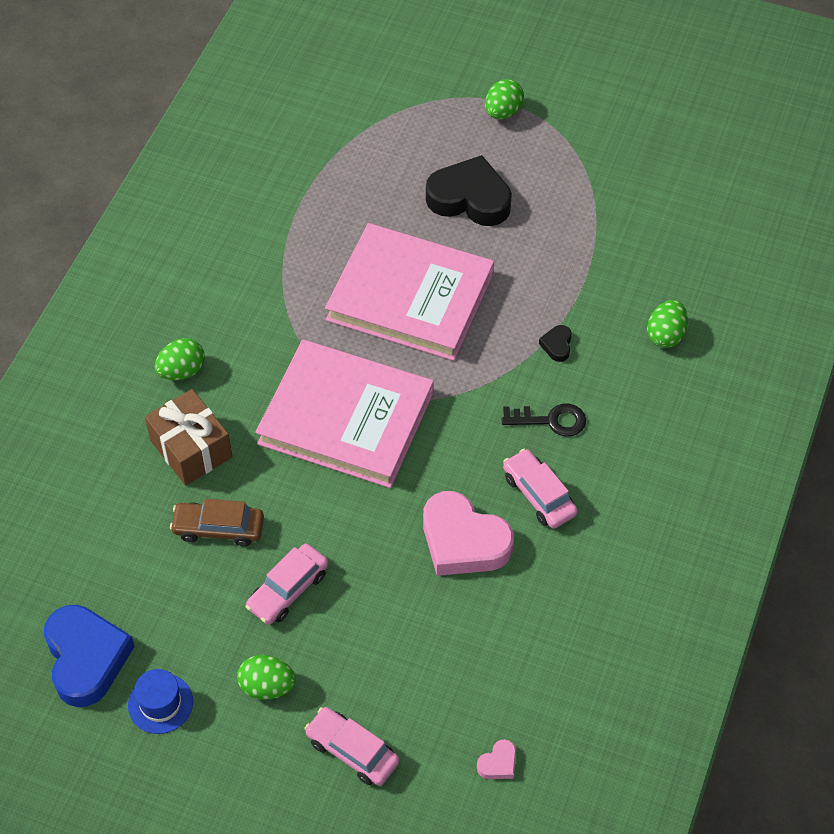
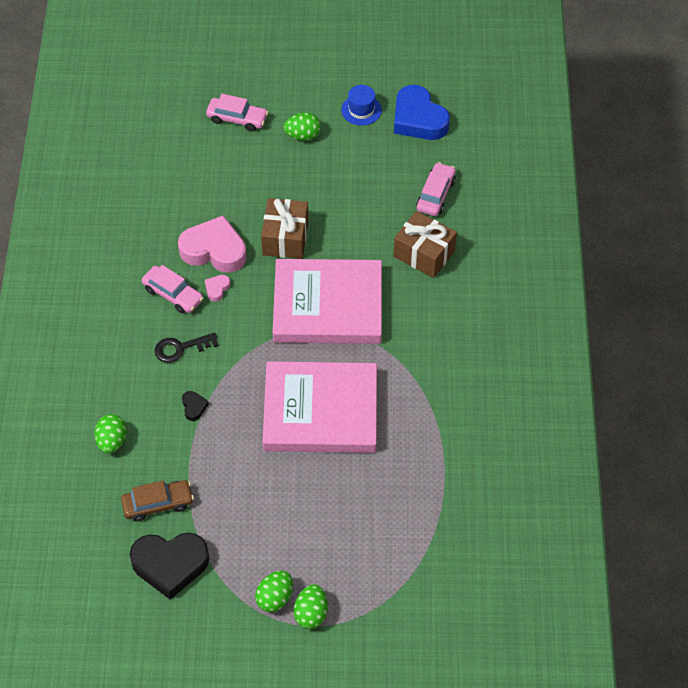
camera: 160 degrees right, 0 degrees up
green egg [155,338,205,380] -> green egg moved to [255,571,293,612]
brown car [170,499,264,546] -> brown car moved to [121,480,194,522]
pink car [245,544,329,625] -> pink car moved to [416,162,456,216]
black heart [426,155,512,226] -> black heart moved to [130,533,209,600]
pink heart [477,739,516,779] -> pink heart moved to [205,275,230,302]
none -> brown gift [261,198,309,259]

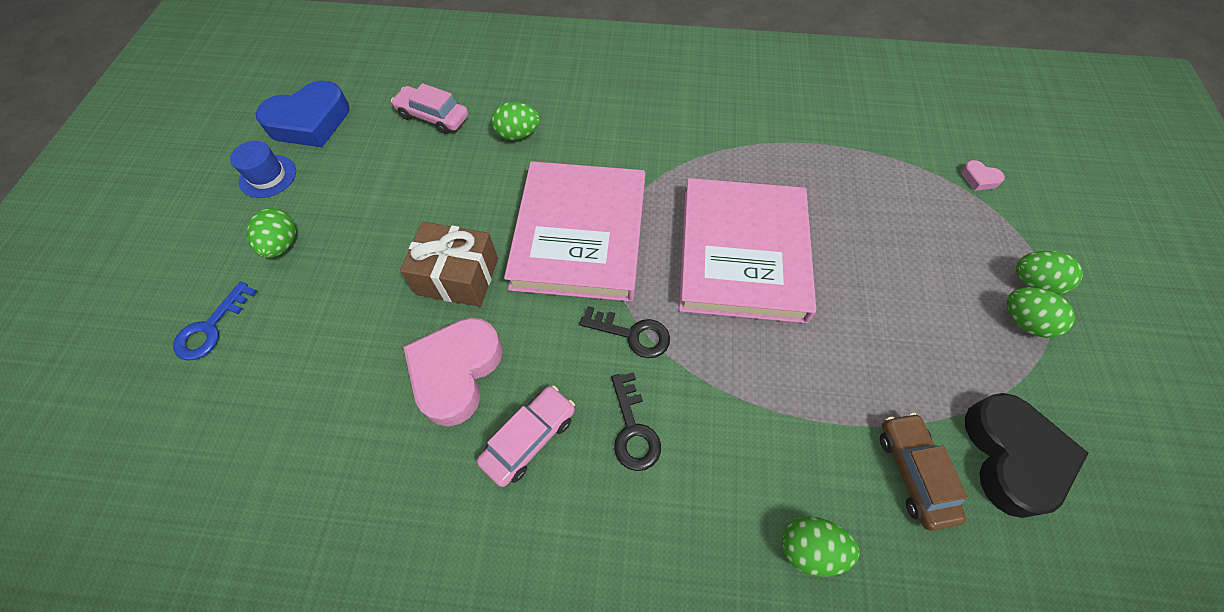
camera: 85 degrees left, 5 degrees up
black heart [182,391,209,421] -> none
pink heart [205,275,230,302] -> pink heart moved to [961,160,1005,191]
pink car [206,94,268,132] -> blue key [173,281,257,361]
brown gift [394,211,457,278] -> green egg [491,102,540,140]
none -> black key [579,306,670,358]

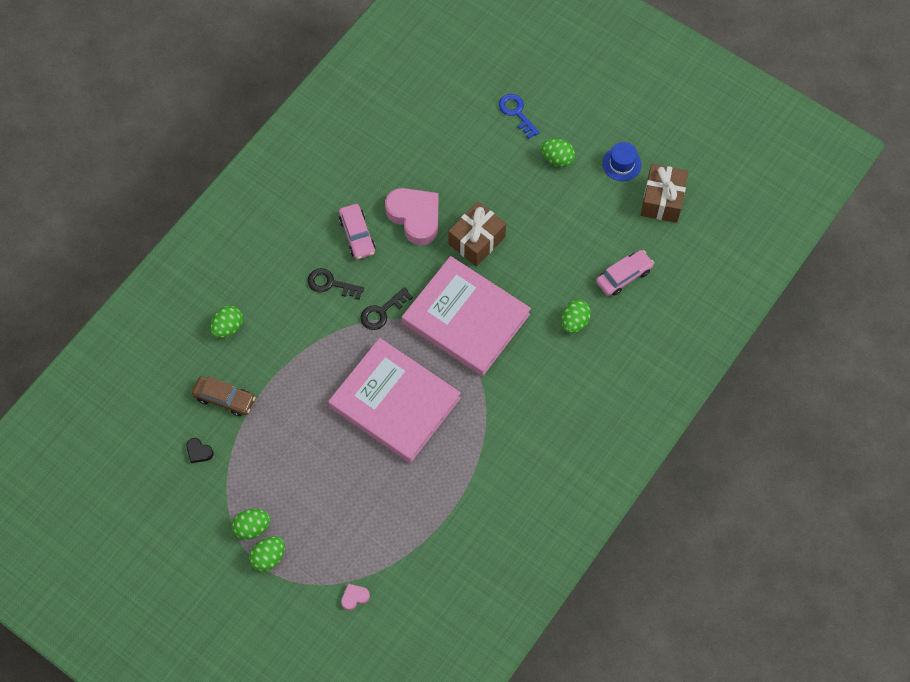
camera: 120 degrees right, 5 degrees up
blue heart [256,81,350,147] -> brown gift [641,164,688,223]
black heart [965,393,1088,518] -> black heart [186,438,214,463], size x0.42

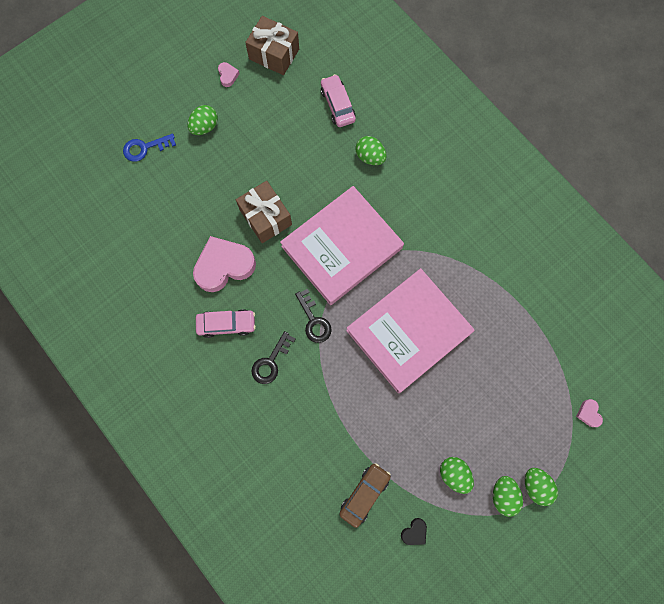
camera: 75 degrees left, 10 degrees up
green egg [210,306,243,338] -> green egg moved to [440,457,474,494]
blue hat [602,142,642,181] -> pink heart [218,62,240,87]

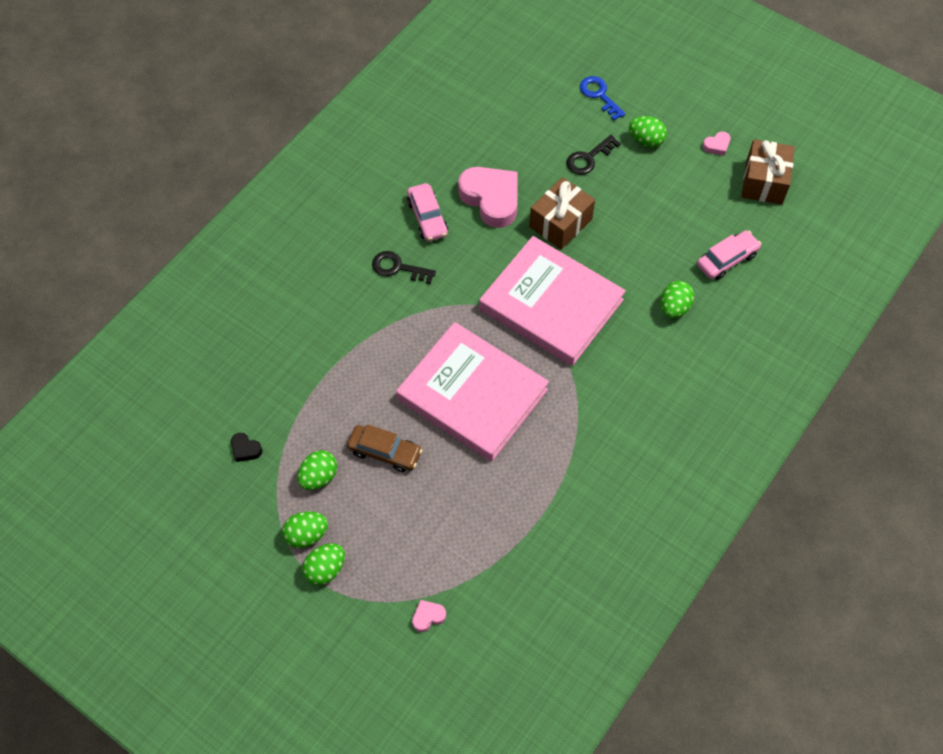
camera: 75 degrees right, 15 degrees down
black key [295,289,332,343] -> black key moved to [567,135,621,175]
brown car [339,463,391,528] -> brown car moved to [347,424,423,472]

